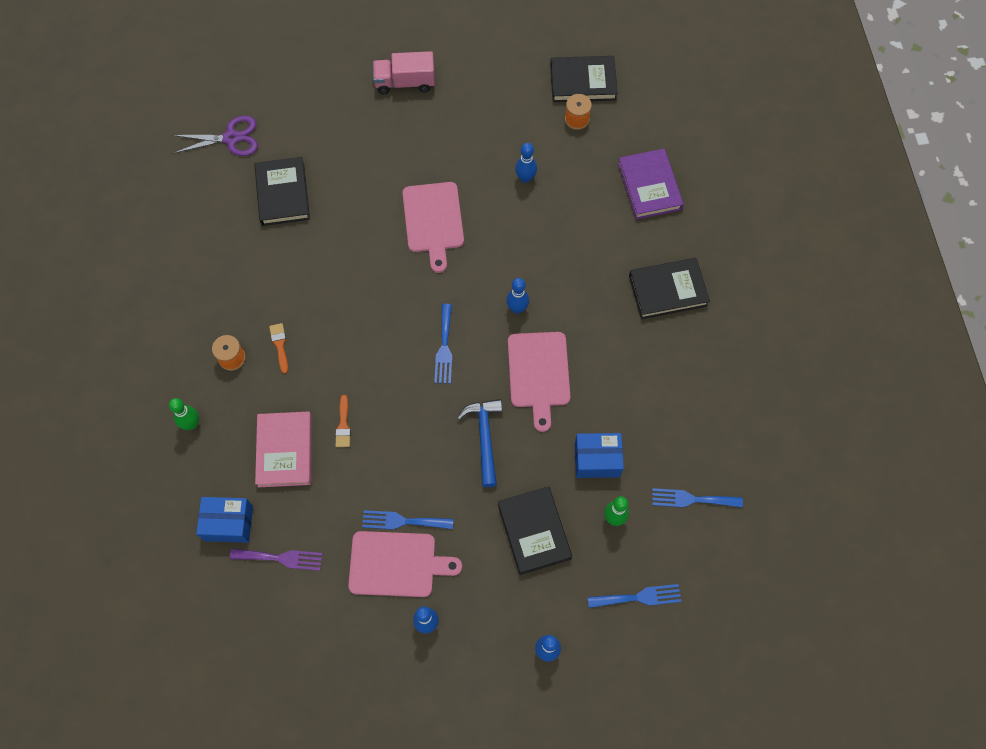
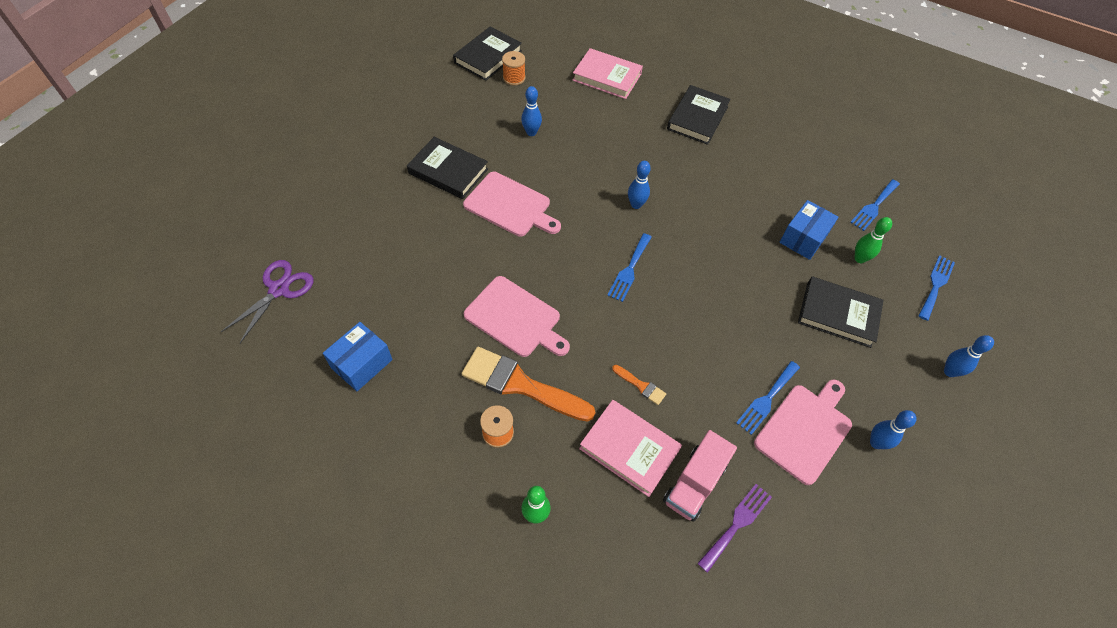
camera: 55 degrees left, 10 degrees down
blue box [196,497,253,543] -> blue box moved to [323,322,393,391]
black book [254,157,310,226] -> black book moved to [407,137,488,199]
orange brush [269,323,288,374] -> orange brush [461,347,596,422], size x2.30
pink truck [373,51,435,94] -> pink truck moved to [663,430,737,522]
blue fork [434,304,452,384] -> blue fork turned 75 degrees clockwise [607,233,652,302]
blue hammer [457,399,502,487] -> none
pink cutting board [508,332,570,432] -> pink cutting board moved to [464,276,570,357]
purple book [618,149,684,220] -> pink book [572,48,643,99]

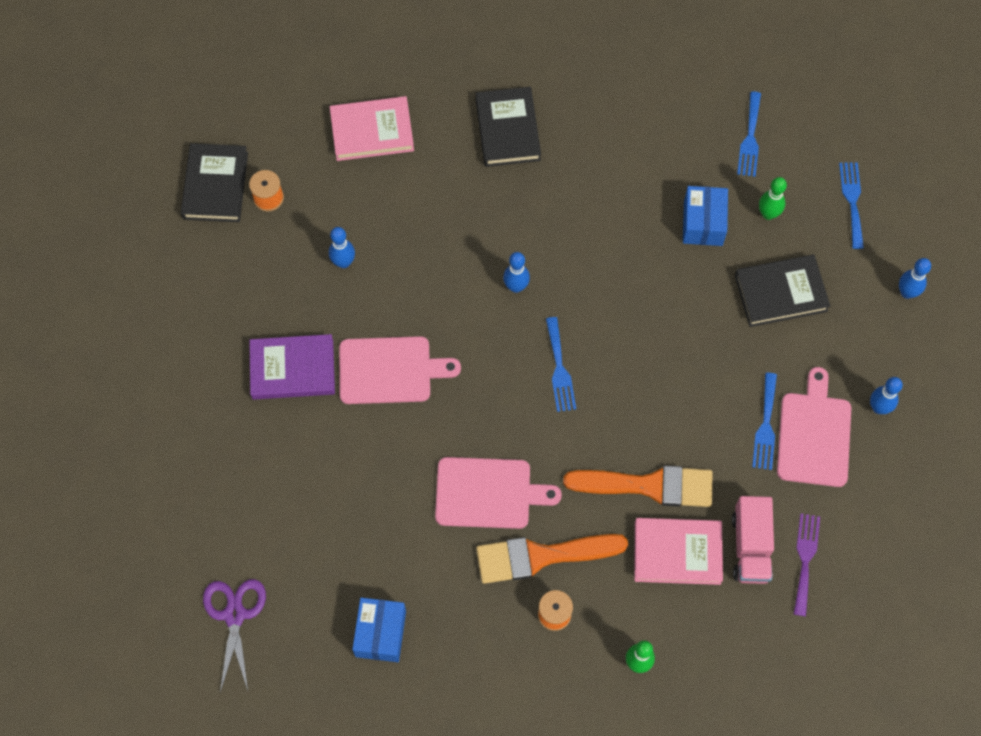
camera: 30 degrees left, 10 degrees up
black book [407,137,488,199] -> purple book [249,334,335,400]
orange brush [612,365,666,405] -> orange brush [563,465,713,507], size x2.30

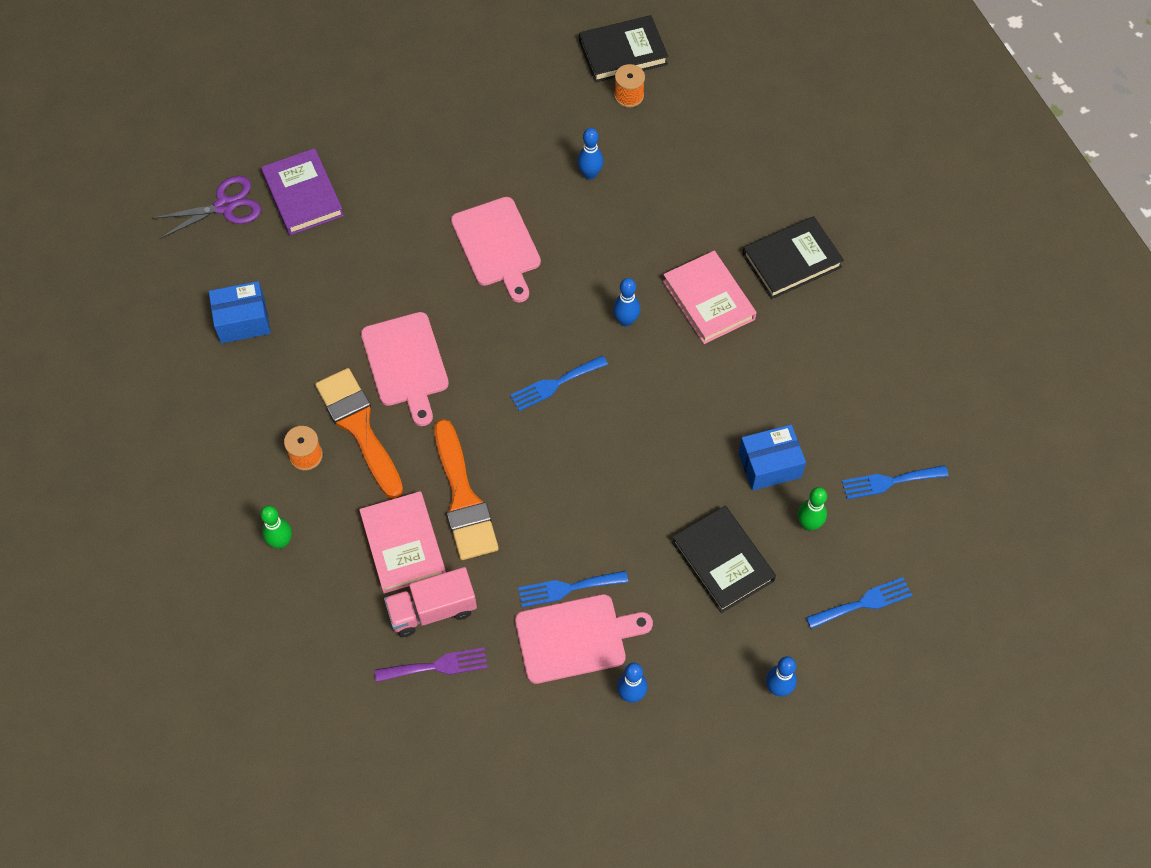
camera: 70 degrees right, 5 degrees down
purple book [249,334,335,400] -> purple book moved to [261,148,344,235]
pink book [330,96,414,161] -> pink book moved to [663,251,757,344]

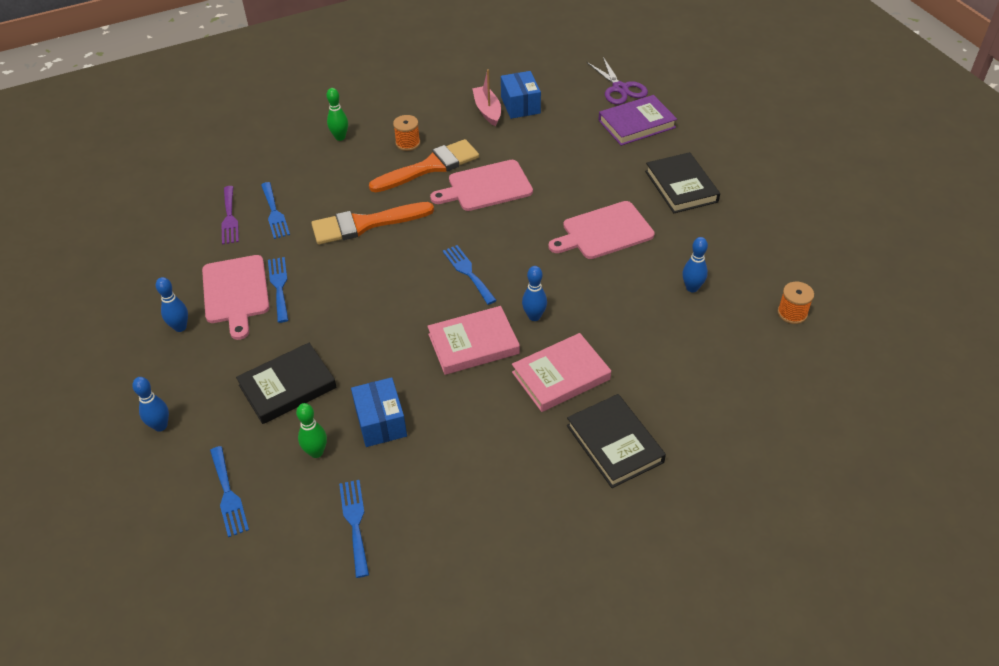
camera: 90 degrees right, 15 degrees down
pink book [359,491,446,594] -> pink book moved to [427,306,520,375]
pink truck [384,567,477,637] -> blue fork [261,182,290,239]
black book [579,15,668,83] -> black book moved to [645,152,720,213]
none -> pink boat [472,69,501,126]

